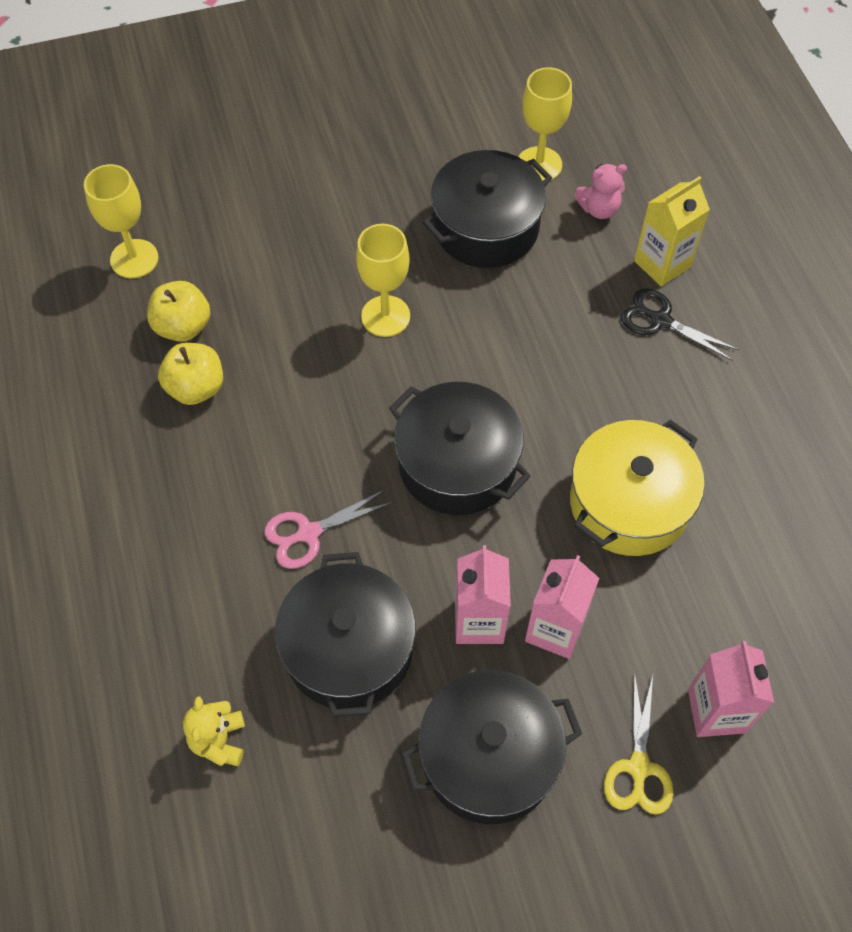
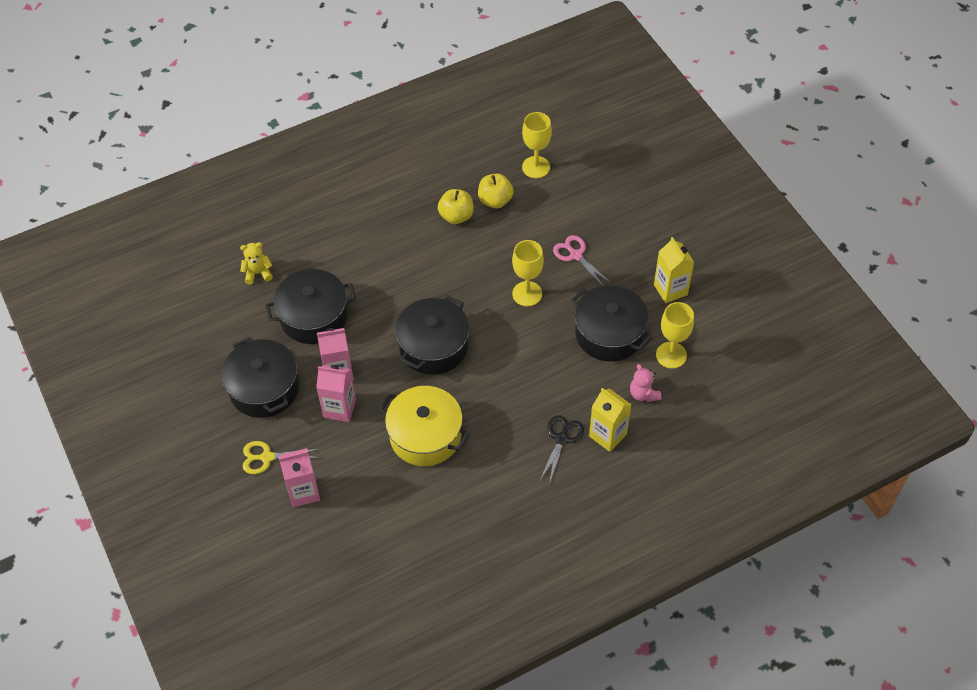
camera: 80 degrees right, 5 degrees down
pink scissors [264,489,393,569] -> pink scissors moved to [553,235,612,286]
none -> yellow carton [654,237,694,303]

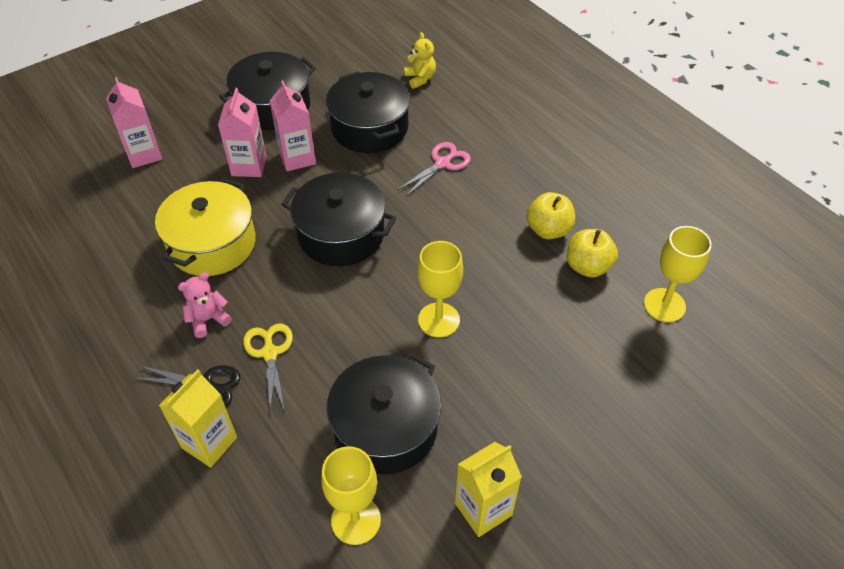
camera: 80 degrees right, 5 degrees down
yellow scissors [243,441,321,474] -> yellow scissors moved to [243,323,293,413]
pink scissors [553,235,612,286] -> pink scissors moved to [397,142,471,196]
pink teddy bear [630,364,661,402] -> pink teddy bear moved to [178,273,232,338]

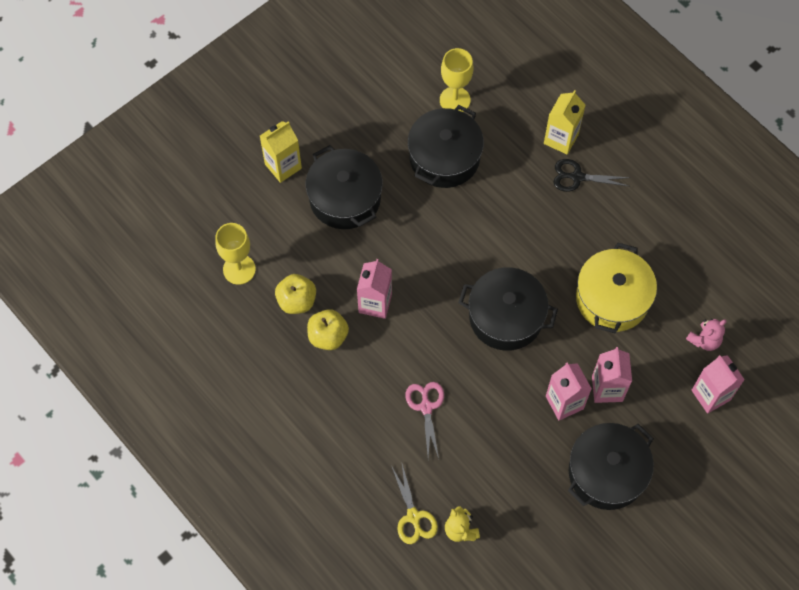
camera: 175 degrees right, 15 degrees up
pink teddy bear [178,273,232,338] -> pink teddy bear moved to [686,319,727,351]
yellow scissors [243,323,293,413] -> yellow scissors moved to [392,464,438,544]
black pot [326,71,410,153] -> black pot moved to [306,145,383,229]
pink scissors [397,142,471,196] -> pink scissors turned 135 degrees clockwise [406,382,444,459]
yellow goblet [418,241,463,338] -> none
yellow carton [455,442,522,537] -> yellow carton moved to [260,121,302,183]
none -> pink carton [357,259,392,319]

